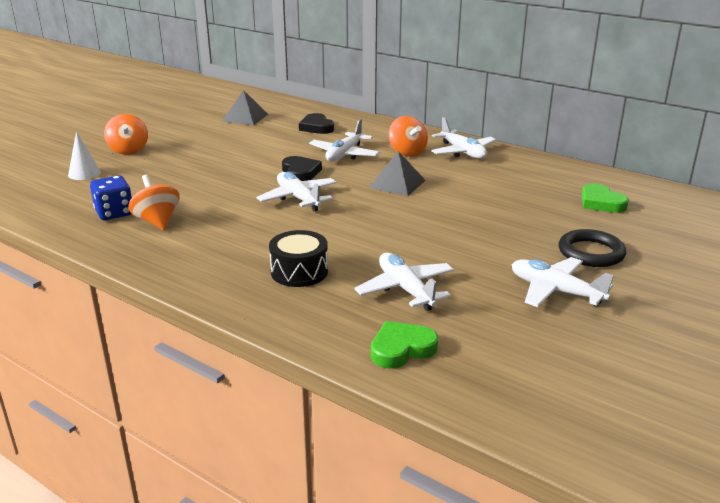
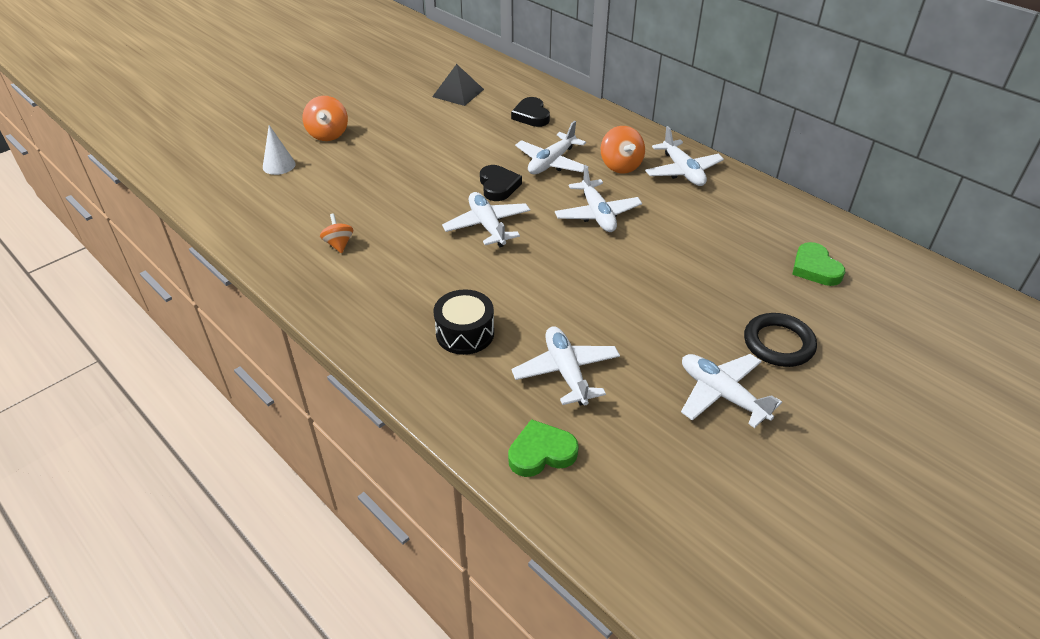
camera: 10 degrees right, 15 degrees up
blue dice [90,176,132,220] -> none
orange spinning top [128,174,180,230] -> orange spinning top [320,213,353,253], size x0.64
black pyramid [369,151,426,196] -> white plane [555,165,642,232]

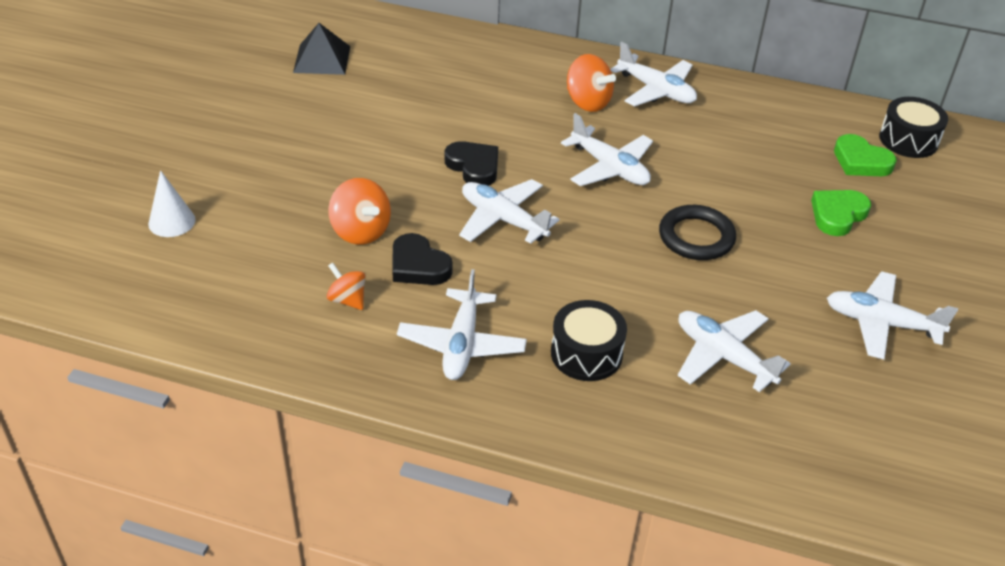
camera: 30 degrees left, 0 degrees up
orange spinning top [303,96,348,141] -> orange spinning top moved to [328,178,391,245]
green heart [508,419,579,477] -> green heart moved to [811,190,871,236]
black heart [511,97,550,127] -> black heart moved to [392,233,453,285]
white plane [515,121,588,174] -> white plane moved to [397,269,527,380]
black ring [744,313,817,367] -> black ring moved to [659,205,736,260]
none -> black drum [879,97,948,158]

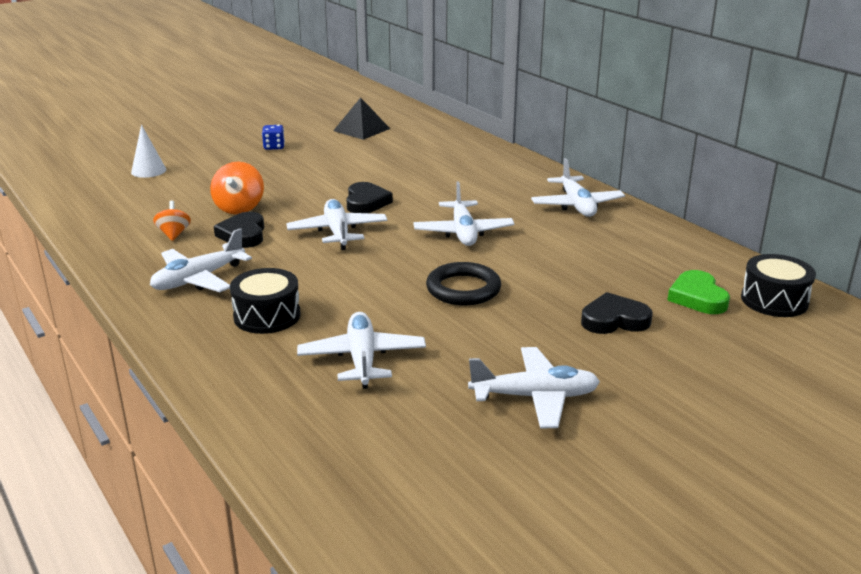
camera: 40 degrees right, 15 degrees down
orange spinning top [567,54,616,112] -> none
green heart [811,190,871,236] -> black heart [581,292,653,334]
white plane [827,271,958,360] -> white plane turned 120 degrees clockwise [468,347,600,429]
none -> blue dice [262,125,285,150]

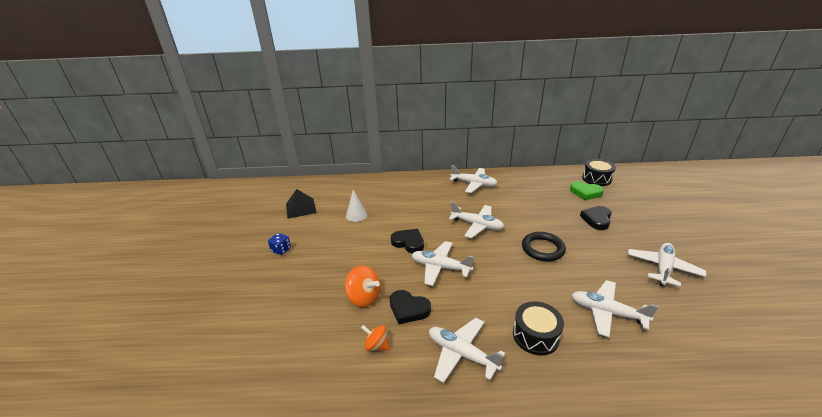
camera: 55 degrees left, 5 degrees up
white cone [131,124,166,178] -> white cone moved to [346,190,367,222]
white plane [150,228,252,292] -> white plane turned 135 degrees clockwise [429,318,505,383]

